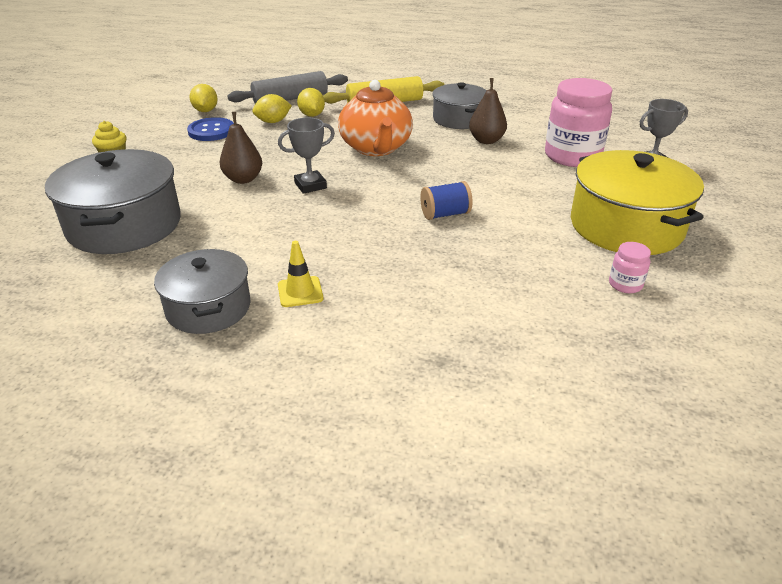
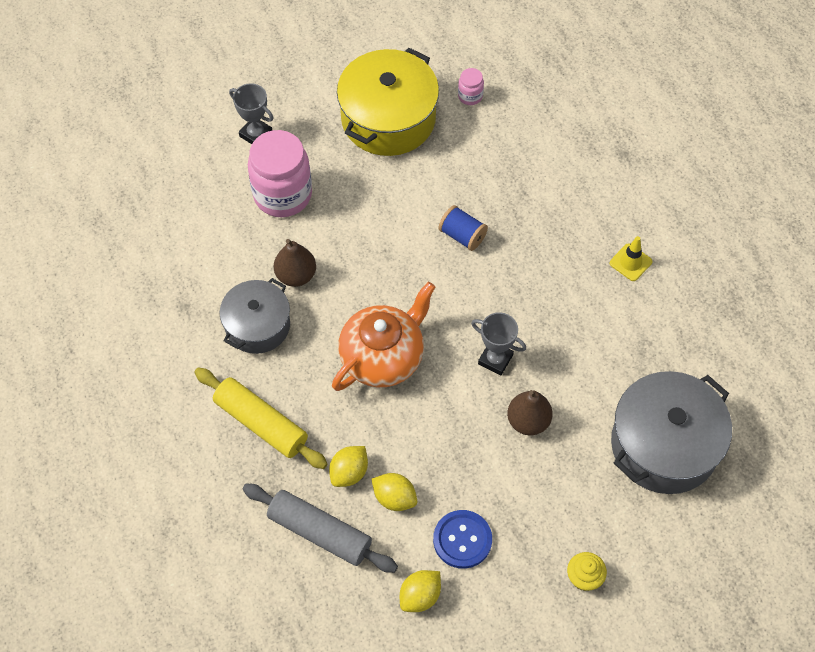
camera: 125 degrees left, 25 degrees up
grey pot [154,249,251,334] -> none

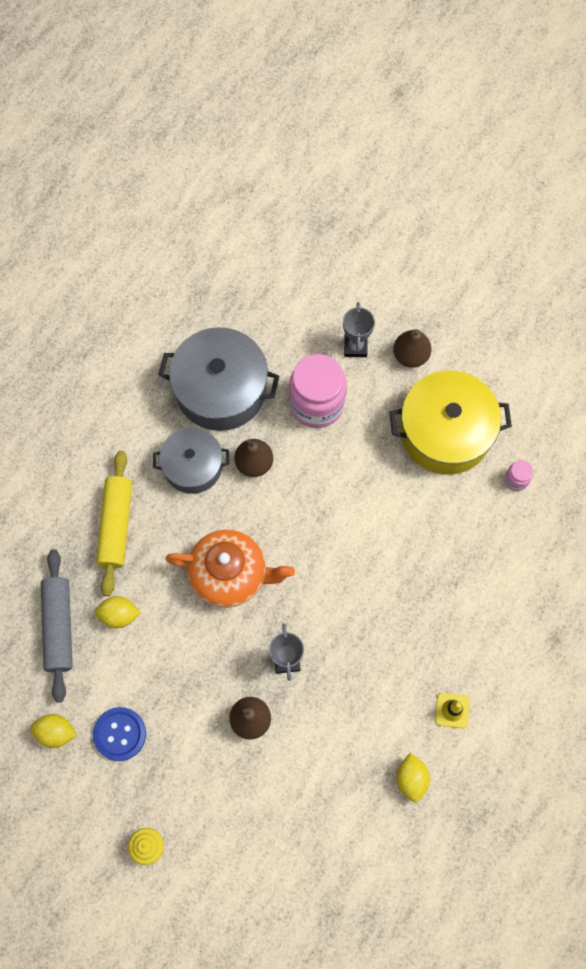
camera: 55 degrees right, 10 degrees up
yellow lemon [371,473,417,511] -> yellow lemon moved to [396,753,430,802]
blue spool [439,205,488,251] -> none
grey pot [611,371,732,494] -> grey pot moved to [158,327,279,431]
none -> brown pear [393,329,431,368]

